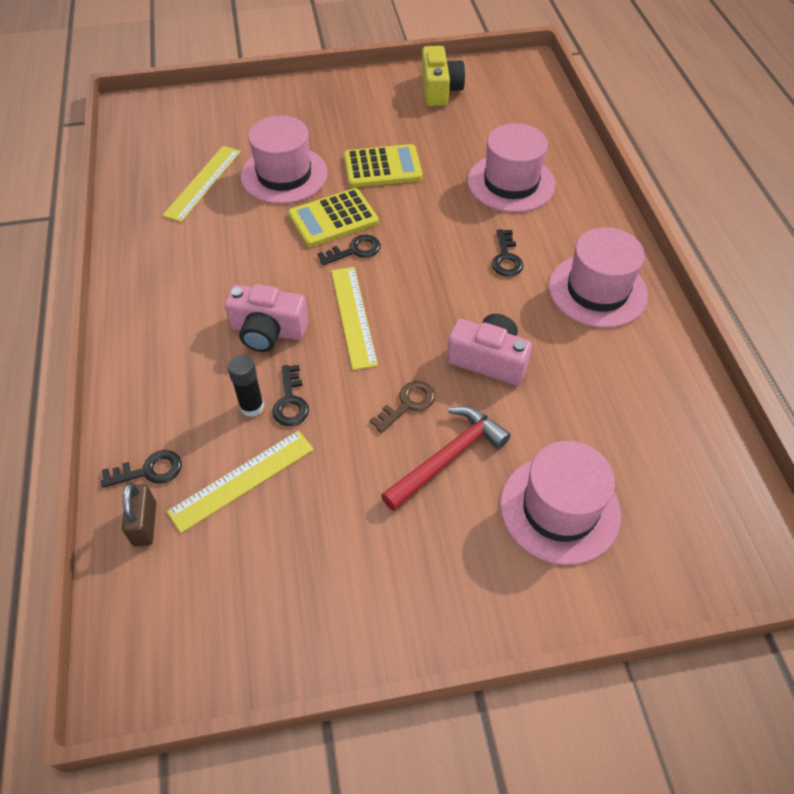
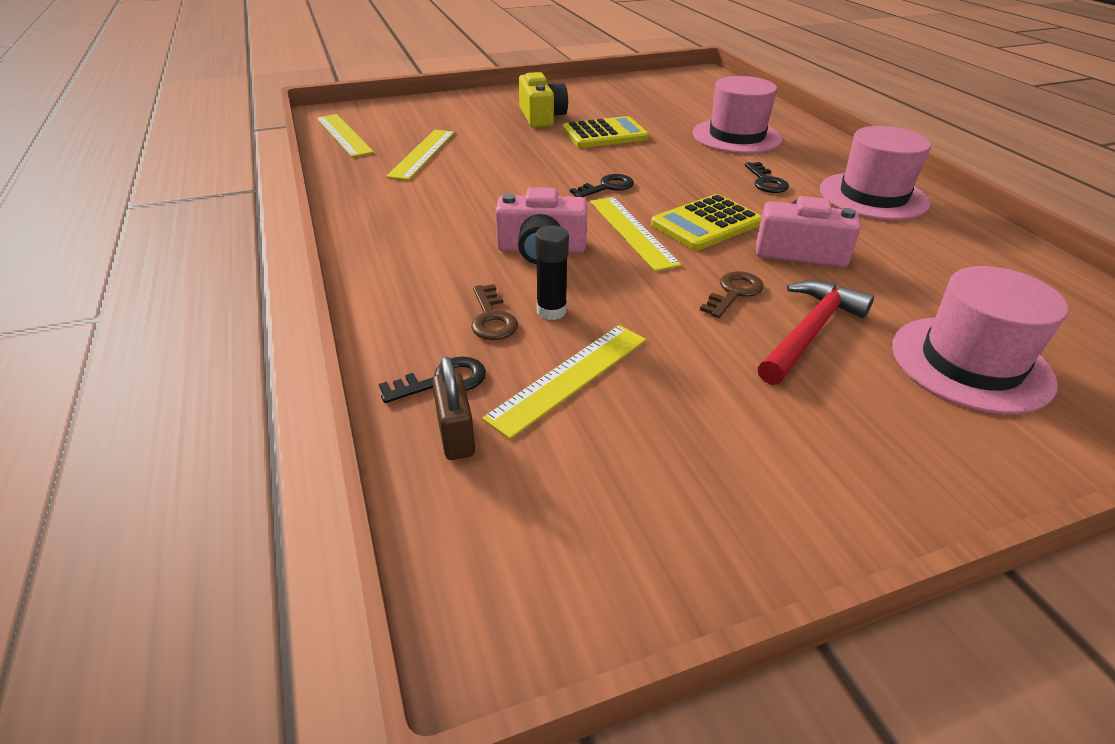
camera: 10 degrees left, 15 degrees down
pink hat [241,115,328,204] -> none
black key [272,365,309,426] -> none
yellow calculator [288,188,379,247] -> yellow calculator moved to [651,194,762,250]
yellow camera [422,46,465,106] -> yellow camera moved to [519,72,568,128]
none -> yellow ruler [317,114,374,157]
none -> brown key [471,284,518,340]

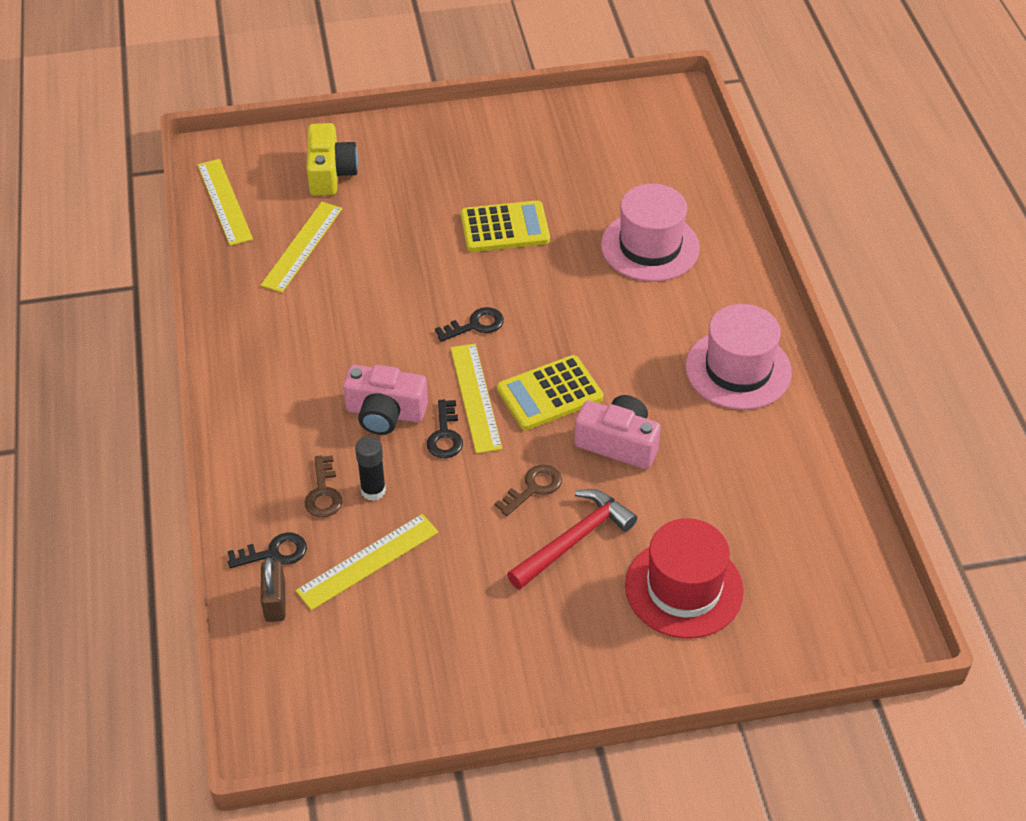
camera: 10 degrees right, 10 degrees up
yellow camera [519,72,568,128] -> yellow camera moved to [307,123,358,196]
black key [745,162,789,193] -> black key moved to [427,399,463,458]
pink hat [892,266,1068,414] -> red hat [625,518,744,639]

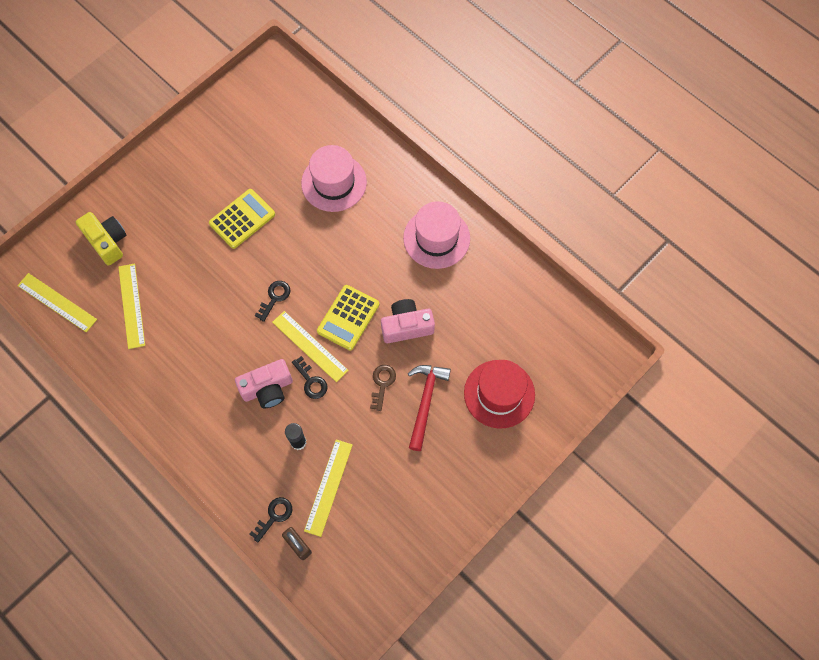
camera: 35 degrees left, 20 degrees up
brown key [305,455,342,517] -> none

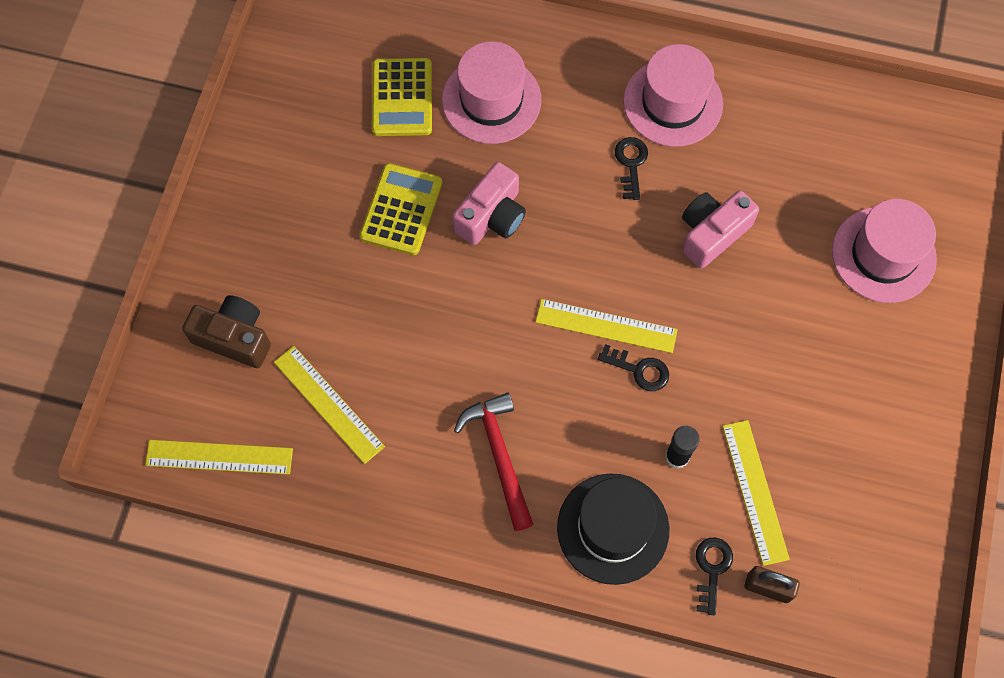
camera: 30 degrees left, 0 degrees up
yellow camera [76,212,126,266] -> brown camera [182,295,271,368]
pink camera [235,359,293,408] -> pink camera moved to [452,162,526,245]
black key [255,281,291,322] -> black key moved to [615,137,648,200]
yellow calculator [317,285,379,351] -> yellow calculator moved to [372,58,432,136]
brown key [370,365,396,411] -> none
red hammer [408,365,451,451] -> red hammer moved to [454,393,534,531]
red hat [464,360,535,429] -> pink hat [832,199,937,303]
none -> black hat [557,473,669,585]

